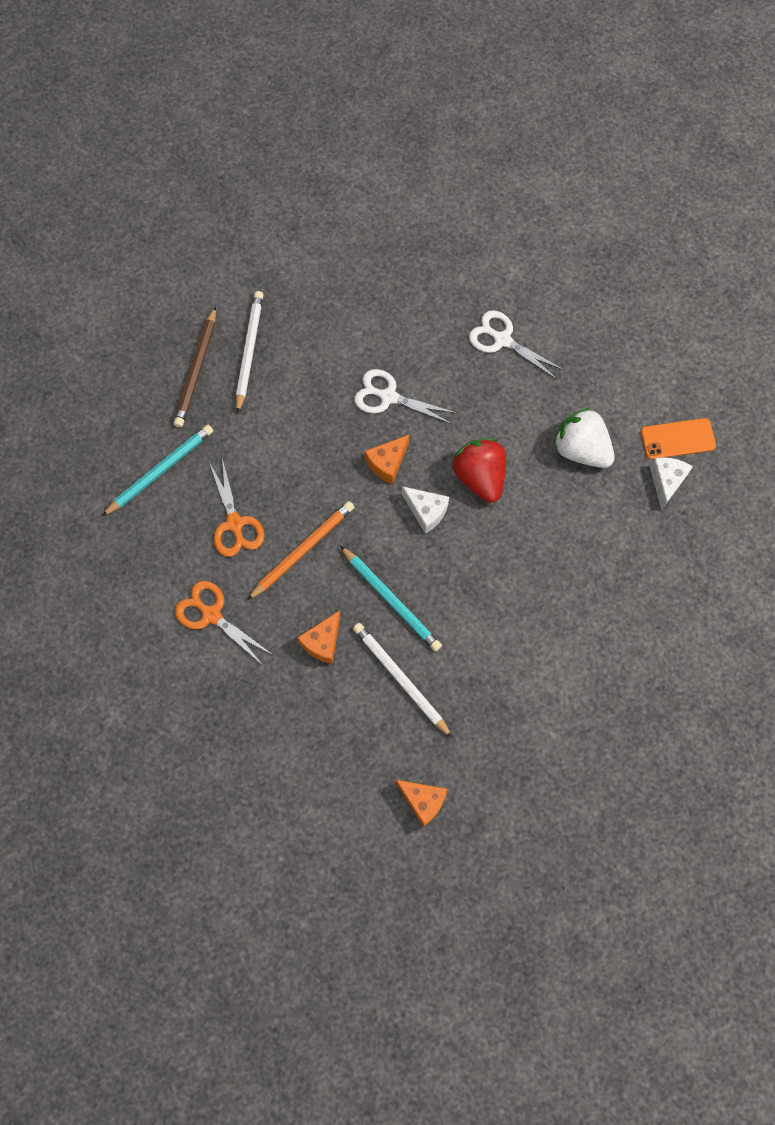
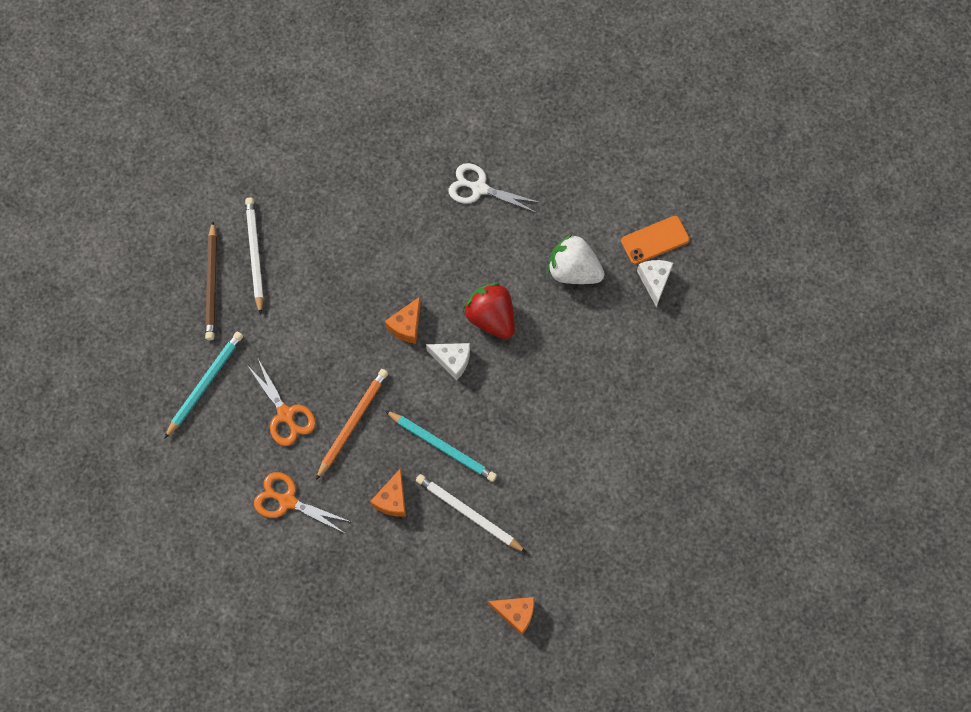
camera: 15 degrees left, 0 degrees up
white scissors [354,369,456,424] -> none

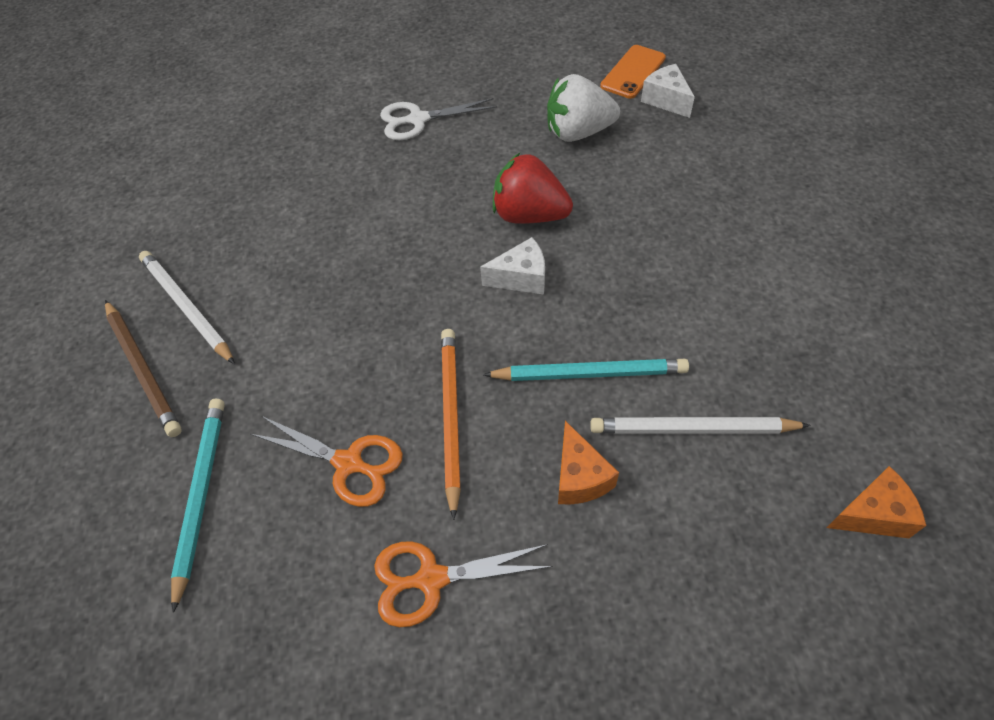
camera: 30 degrees left, 15 degrees down
orange cheese [385,297,421,344] -> none

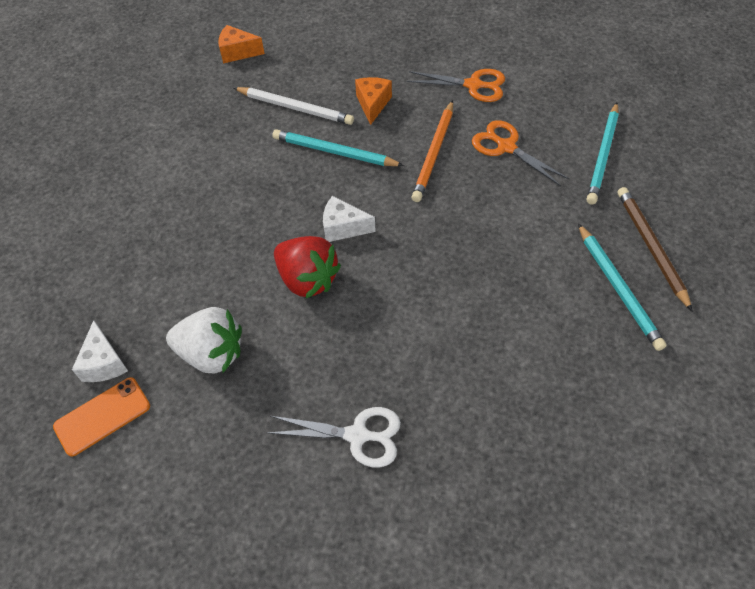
camera: 160 degrees left, 0 degrees up
white pencil [139,251,235,364] -> turquoise pencil [578,224,667,351]

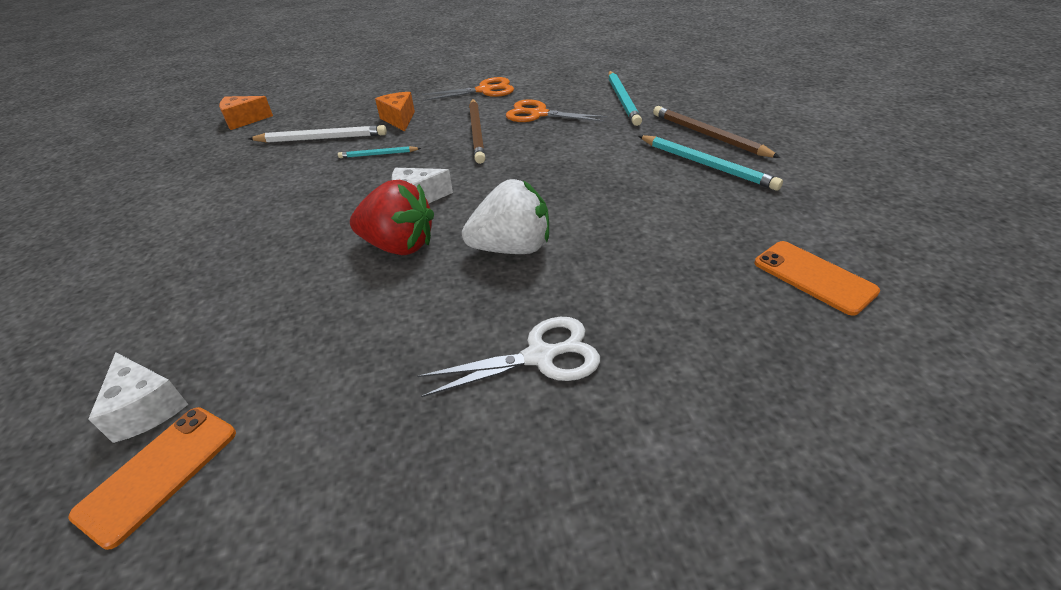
camera: 25 degrees left, 15 degrees down
white strawberry [166,307,242,374] -> white strawberry moved to [462,179,549,254]
turquoise pencil [272,129,404,166] -> turquoise pencil [338,146,421,158], size x0.57
orange pencil [411,100,453,202] -> brown pencil [469,99,485,164]
none -> orange phone [755,241,880,316]

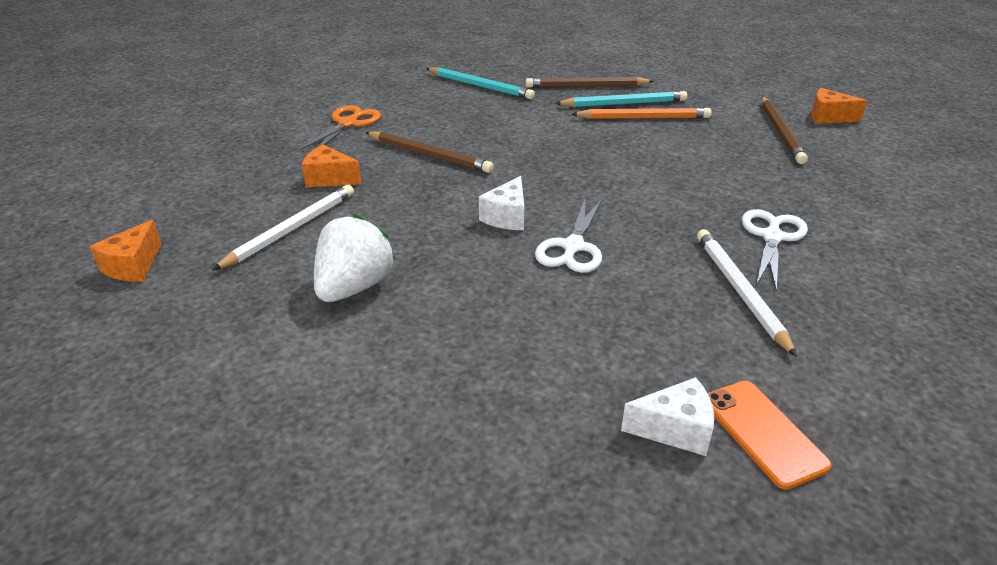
camera: 55 degrees left, 5 degrees down
turquoise pencil [338,146,421,158] -> none
red strawberry [350,180,434,255] -> white scissors [535,197,602,273]
white strawberry [462,179,549,254] -> white strawberry moved to [314,214,396,302]
orange scissors [506,99,607,122] -> none
orange phone [755,241,880,316] -> brown pencil [761,97,808,164]
none -> orange pencil [571,108,712,119]
none -> white pencil [697,229,797,357]
none -> orange cheese [811,88,867,124]

